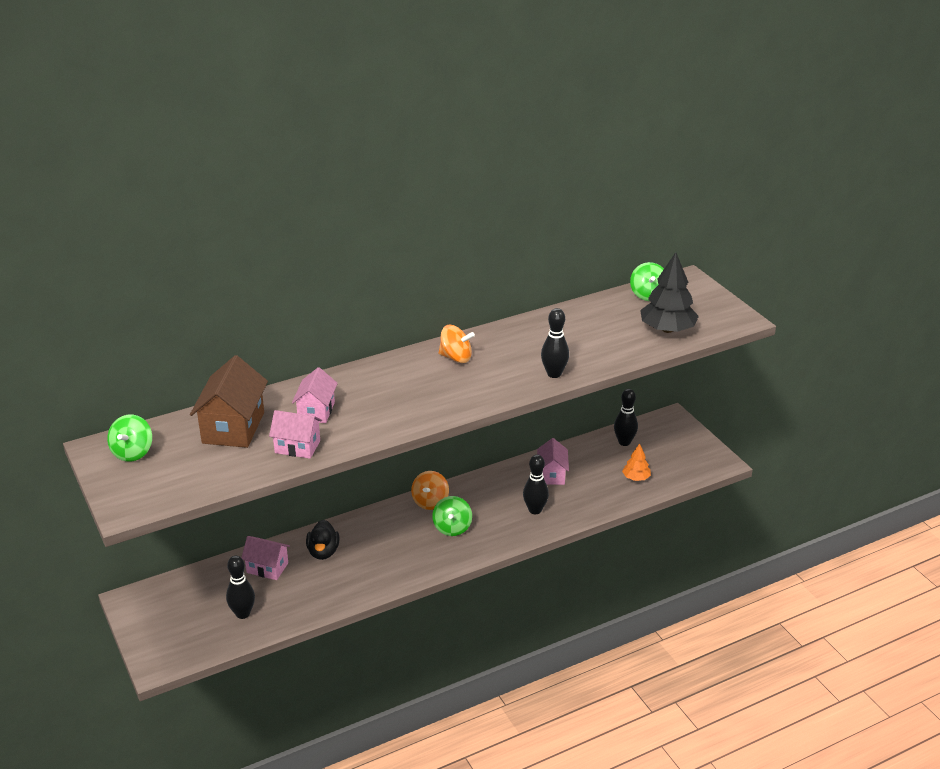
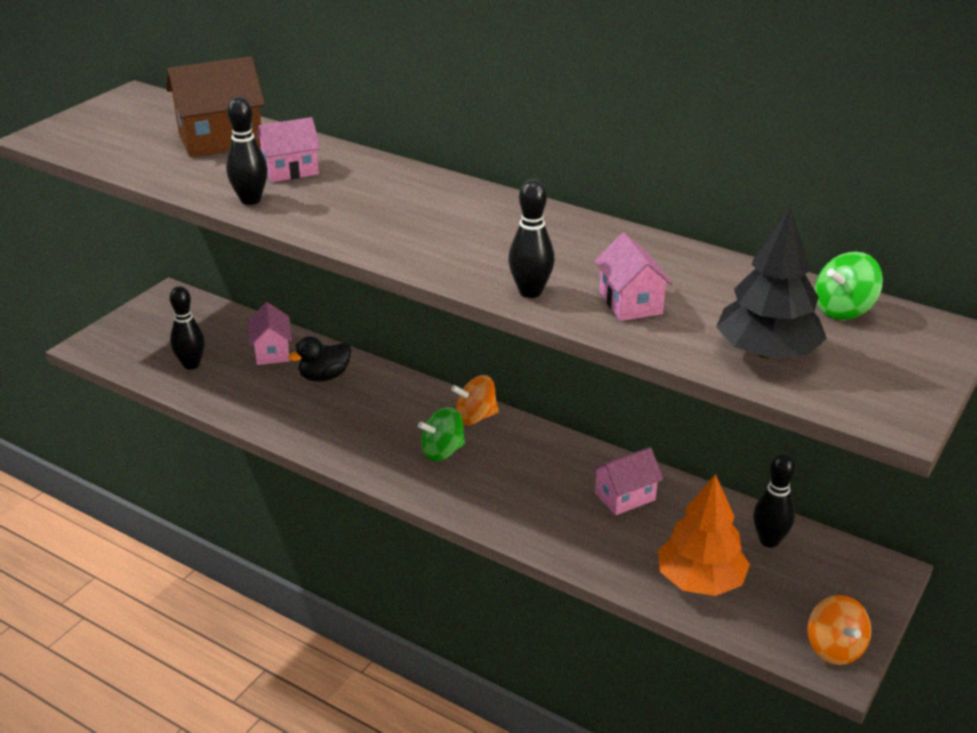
camera: 60 degrees right, 0 degrees up
green spinning top [107,415,152,462] -> none
pink house [269,410,322,459] -> pink house moved to [595,233,673,321]
orange spinning top [438,325,475,363] -> orange spinning top moved to [807,595,871,665]
black bowling pin [523,455,549,514] -> black bowling pin moved to [226,97,268,205]
orange tree [622,443,651,481] -> orange tree [658,474,750,596], size x1.88

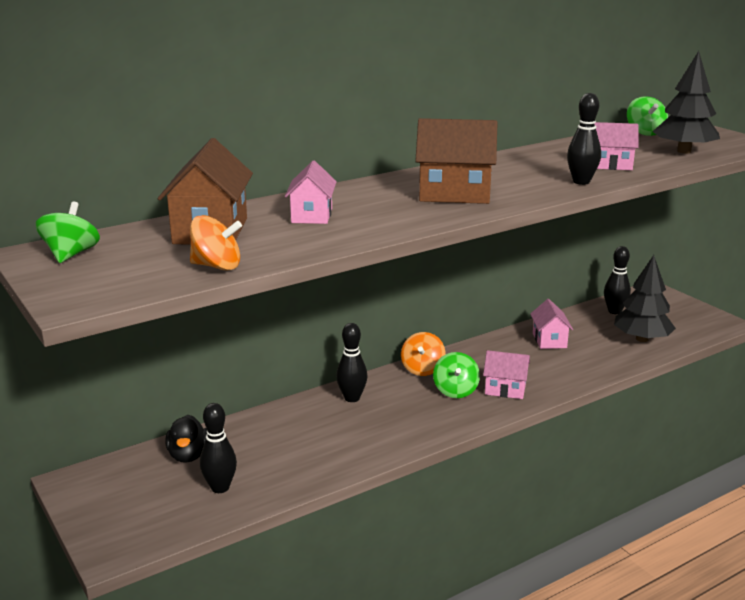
camera: 65 degrees left, 10 degrees down
black bowling pin [226,97,268,205] -> black bowling pin moved to [336,323,368,402]
pink house [248,302,292,365] -> pink house moved to [483,350,530,399]
black duck [288,336,351,382] -> black duck moved to [165,415,207,463]
orange tree [658,474,750,596] -> black tree [614,255,676,342]
orange spinning top [807,595,871,665] -> orange spinning top moved to [190,215,242,271]
none -> green spinning top [35,201,100,263]
none -> brown house [415,118,498,204]

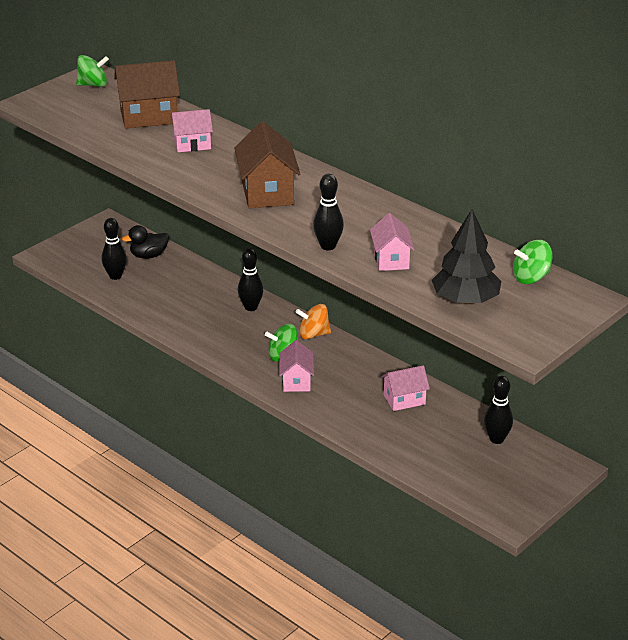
camera: 75 degrees right, 10 degrees up
orange spinning top [190,215,242,271] -> none
black tree [614,255,676,342] -> none

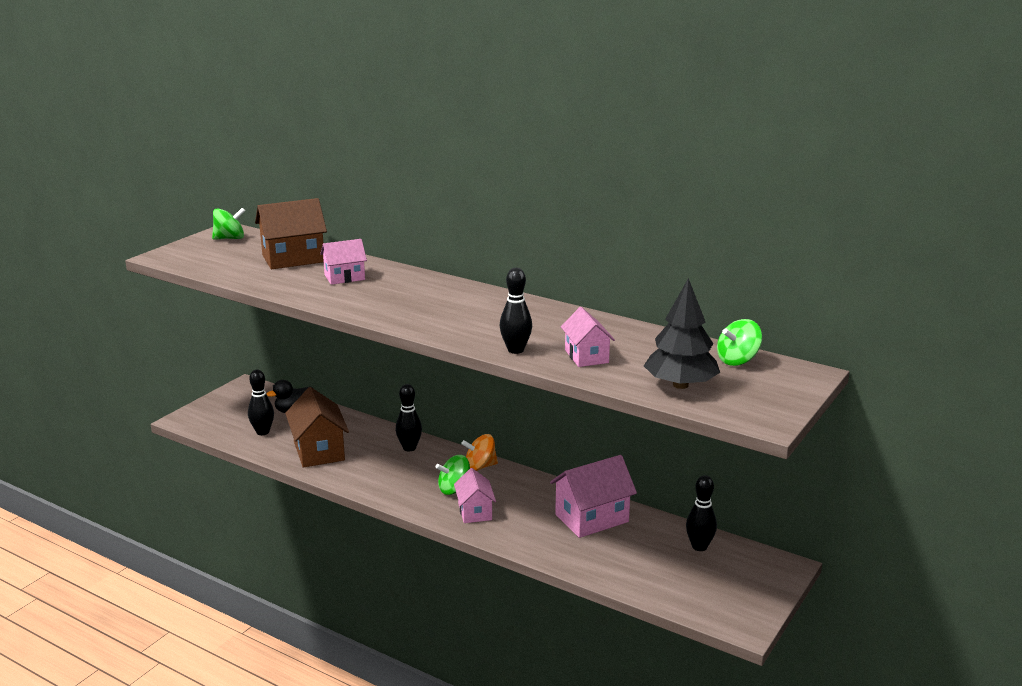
camera: 10 degrees left, 10 degrees down
brown house [234,121,300,208] -> brown house moved to [285,387,349,468]
pink house [381,365,430,411] -> pink house [550,455,637,538], size x1.61

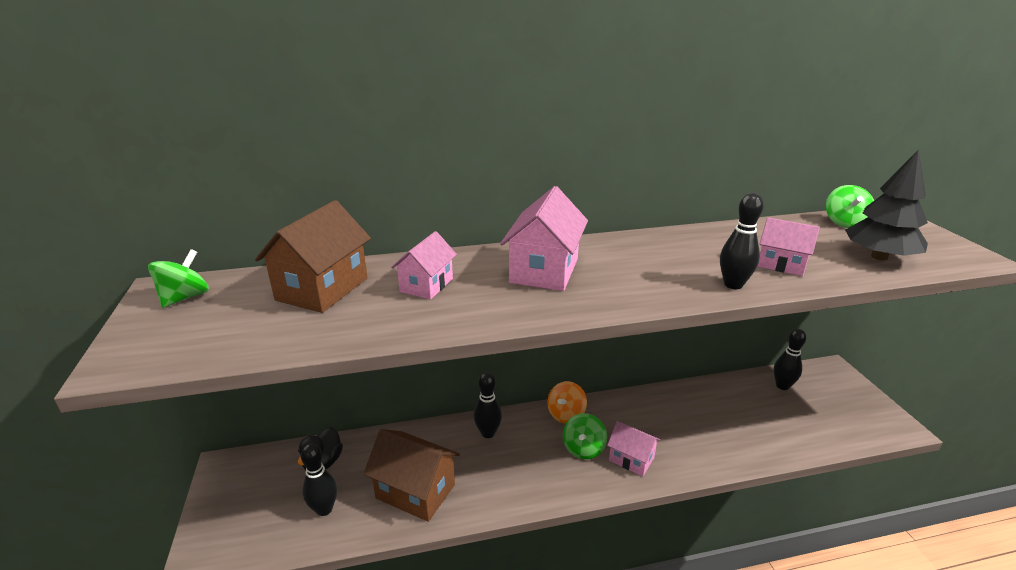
camera: 45 degrees left, 5 degrees up
pink house [550,455,637,538] -> pink house moved to [500,186,588,291]

